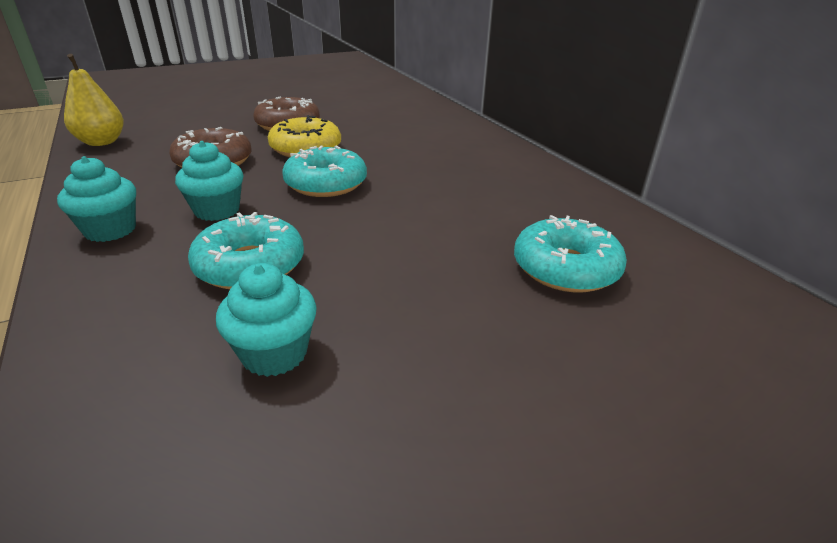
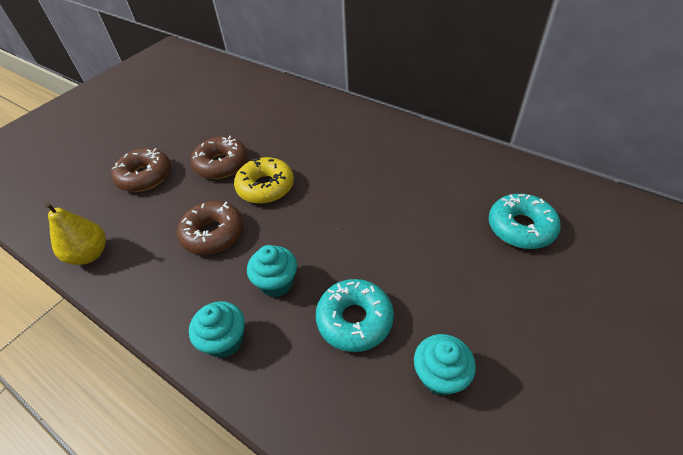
camera: 25 degrees left, 15 degrees up
turquoise donut [282,146,367,197] -> none
none -> brown donut [111,148,171,192]

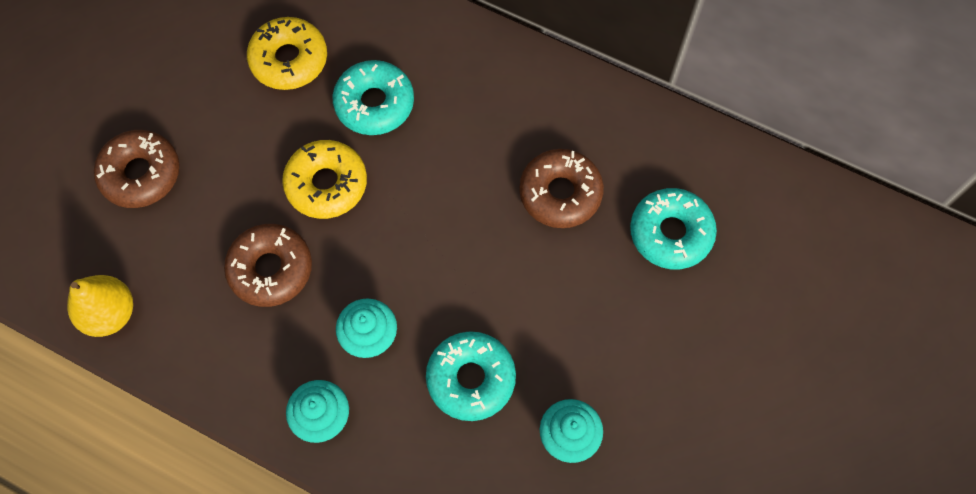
camera: 10 degrees left, 20 degrees up
brown donut [191,136,248,179] -> brown donut moved to [519,149,604,228]
none -> yellow donut [247,17,327,90]
none -> turquoise donut [332,60,414,135]

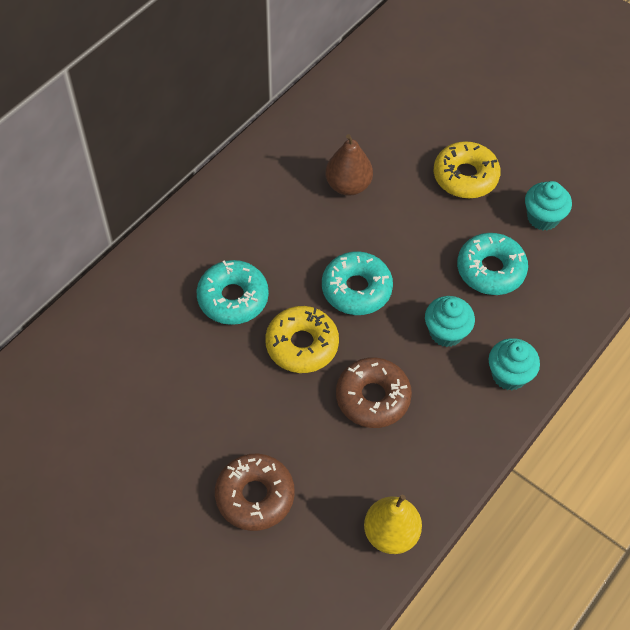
camera: 80 degrees left, 10 degrees down
yellow donut [247,17,327,90] -> yellow donut moved to [434,141,501,198]
brown donut [519,149,604,228] -> brown pear [325,134,373,196]
turquoise donut [630,188,717,269] -> turquoise donut moved to [322,251,393,315]

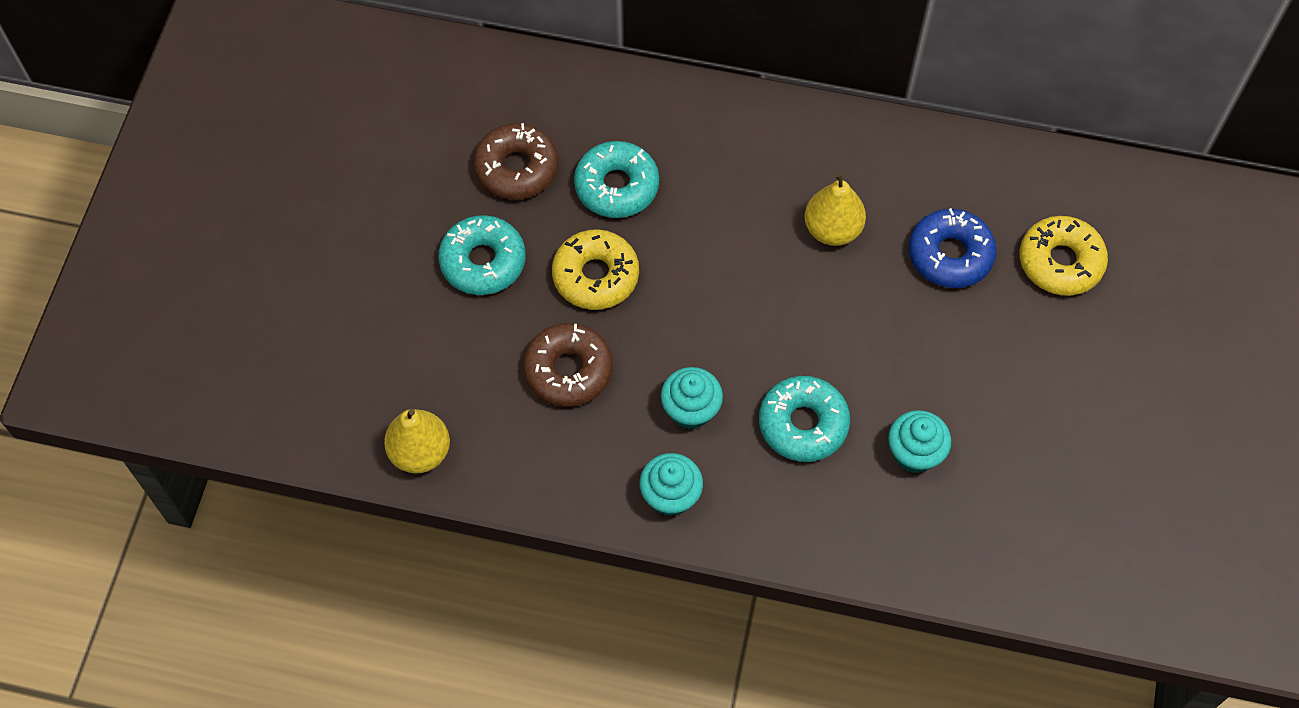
camera: 65 degrees right, 5 degrees up
brown donut [215,454,295,531] -> brown donut moved to [473,123,558,200]
turquoise donut [322,251,393,315] -> turquoise donut moved to [438,215,526,295]
brown pear [325,134,373,196] -> yellow pear [805,173,866,246]
yellow donut [434,141,501,198] -> yellow donut moved to [1020,216,1108,296]
none -> blue donut [909,208,997,288]

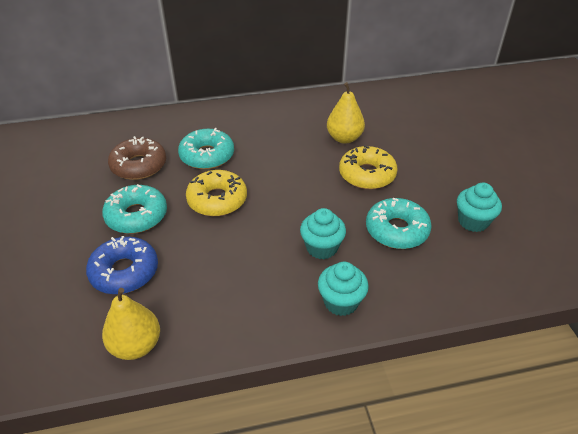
camera: 25 degrees left, 20 degrees down
brown donut [523,323,613,407] -> none
blue donut [909,208,997,288] -> blue donut moved to [86,236,158,294]
yellow donut [1020,216,1108,296] -> yellow donut moved to [339,146,398,189]

